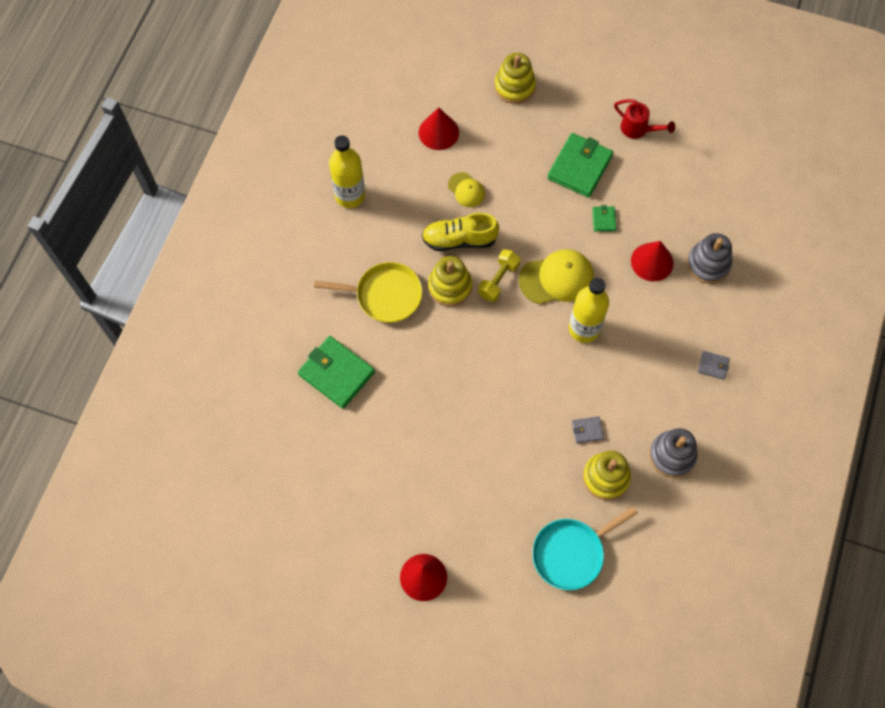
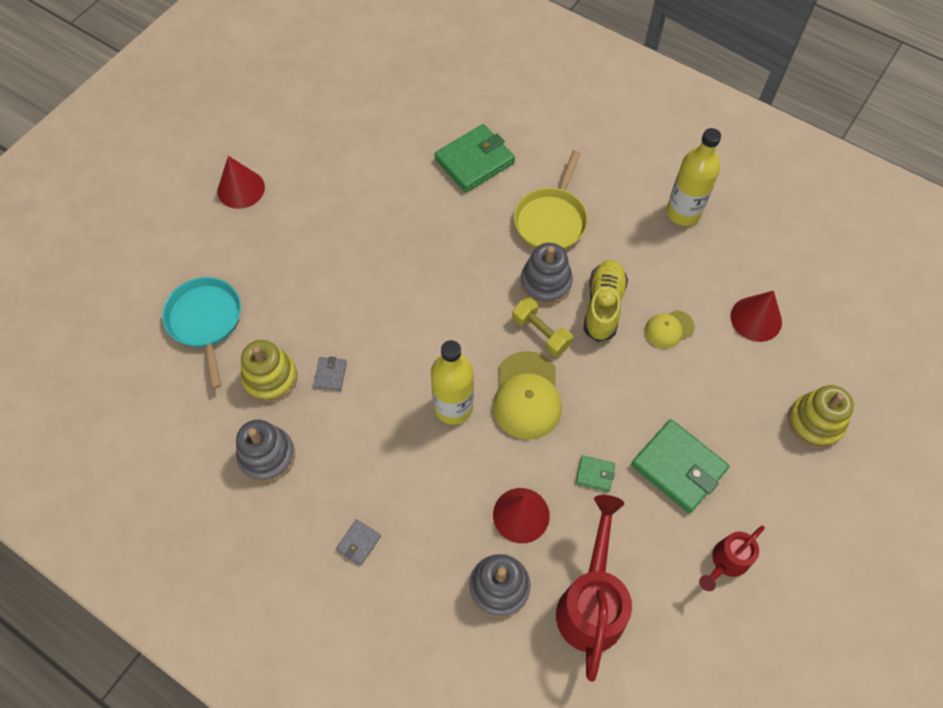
camera: 105 degrees right, 5 degrees down
yellow stacking toy [428,256,472,306] -> grey stacking toy [520,243,573,305]
none -> red watering can [556,495,632,682]

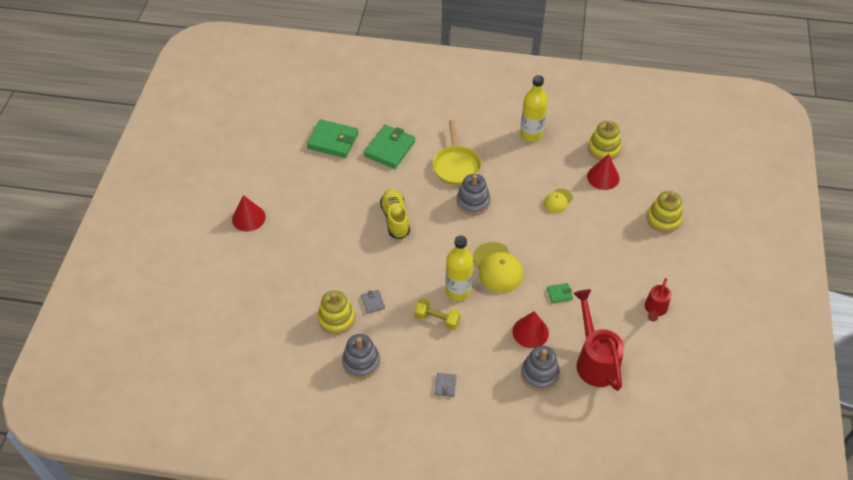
camera: 25 degrees left, 10 degrees down
turquoise pan [162,277,241,389] -> none
yellow dumbbell [512,298,573,357] -> yellow dumbbell moved to [414,299,461,330]
yellow shoe [584,260,628,342] -> yellow shoe moved to [380,189,410,239]
green wallet [631,419,729,513] -> green wallet moved to [307,119,359,158]
none -> yellow stacking toy [588,121,621,160]

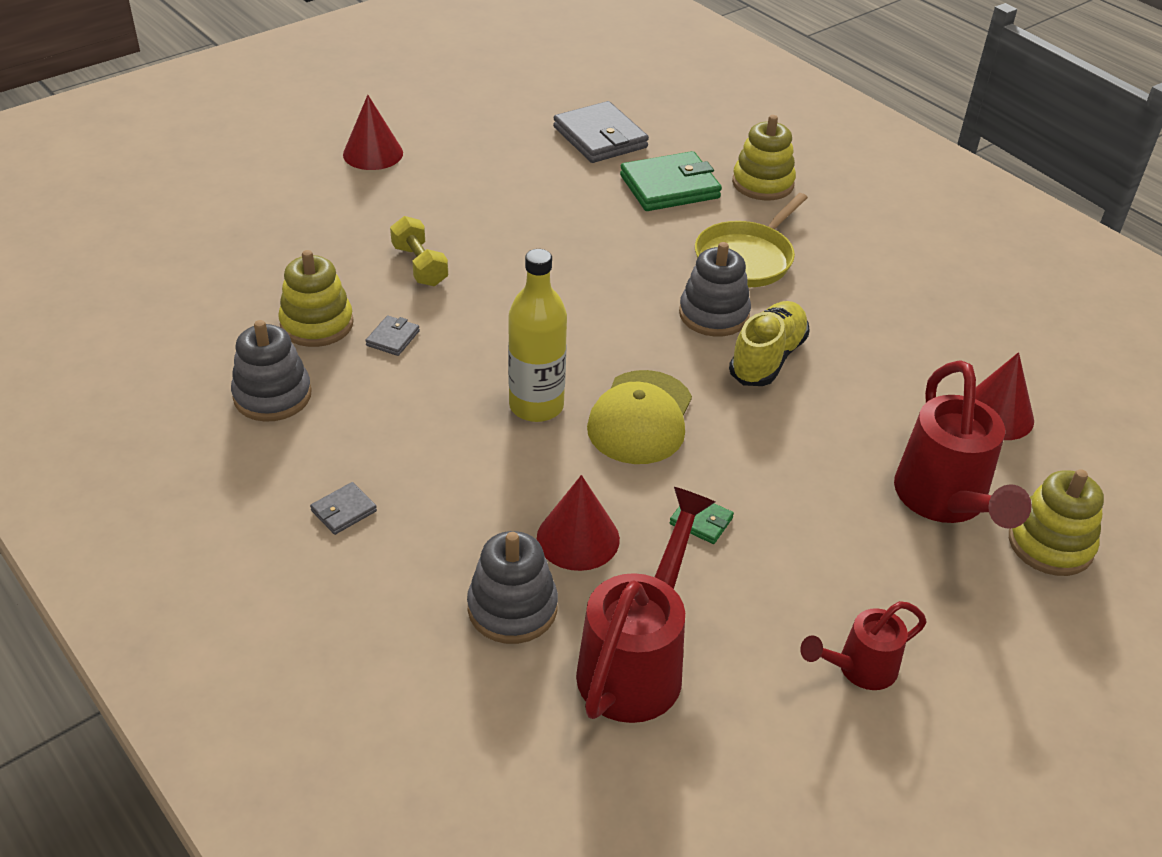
camera: 40 degrees right, 10 degrees down
green wallet [307,119,359,158] -> grey wallet [553,101,649,163]
yellow shoe [380,189,410,239] -> yellow shoe moved to [729,301,810,386]
yellow dumbbell [414,299,461,330] -> yellow dumbbell moved to [390,216,448,286]
yellow bottle [520,75,548,142] -> none
yellow cap [544,188,573,213] -> none
yellow stacking toy [588,121,621,160] -> yellow stacking toy moved to [732,115,796,201]
none -> red watering can [894,361,1032,529]

